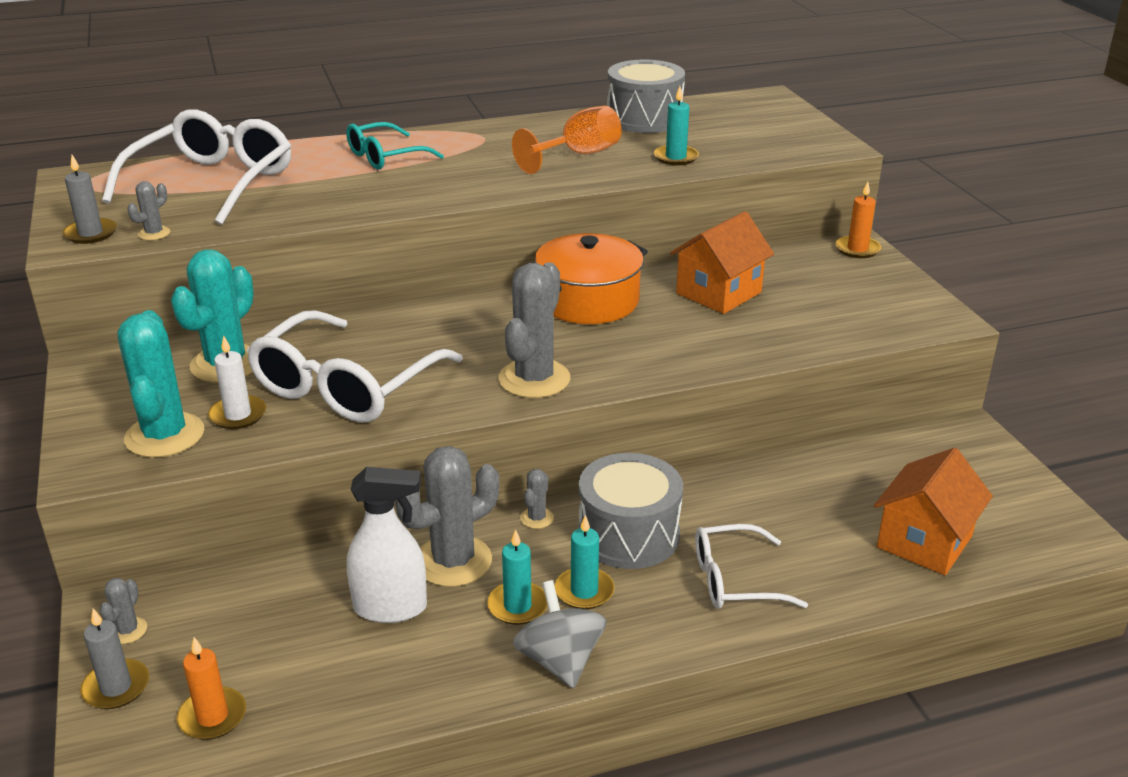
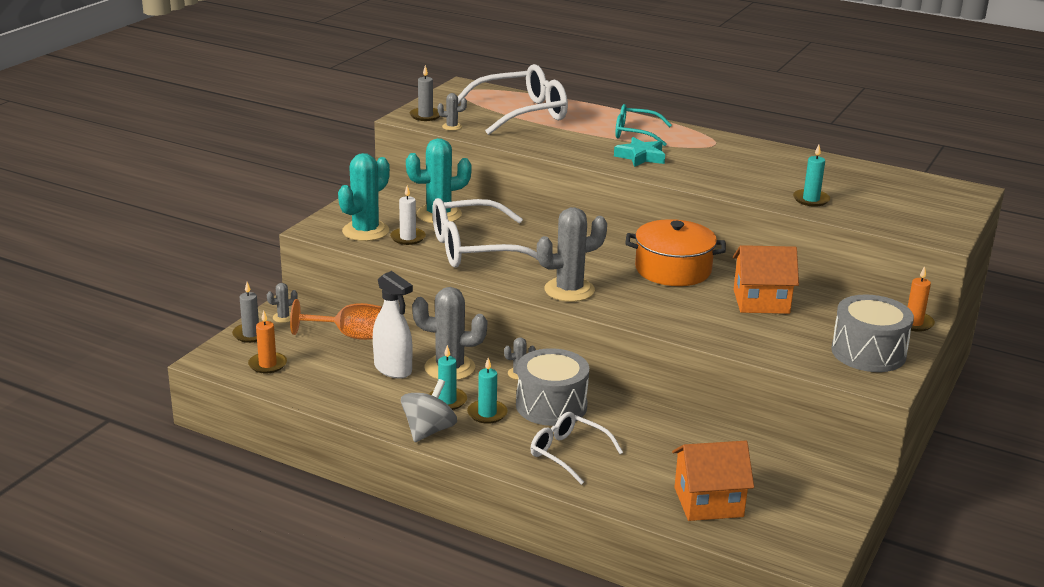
camera: 45 degrees right, 5 degrees down
orange goblet [512,106,622,174] -> orange goblet moved to [290,299,382,340]
grey drum [607,60,685,133] -> grey drum moved to [831,295,914,372]
none -> turquoise star [614,137,665,167]

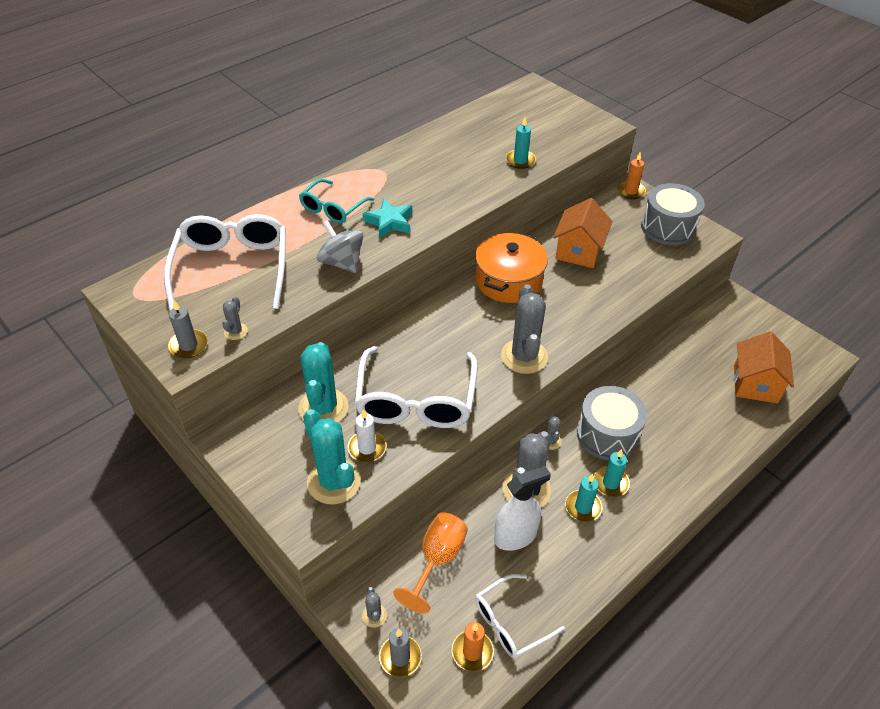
camera: 70 degrees left, 20 degrees up
grey spinning top [401,379,457,442] -> grey spinning top moved to [317,220,363,273]
white glasses [530,412,623,485] -> white glasses moved to [475,574,565,658]

